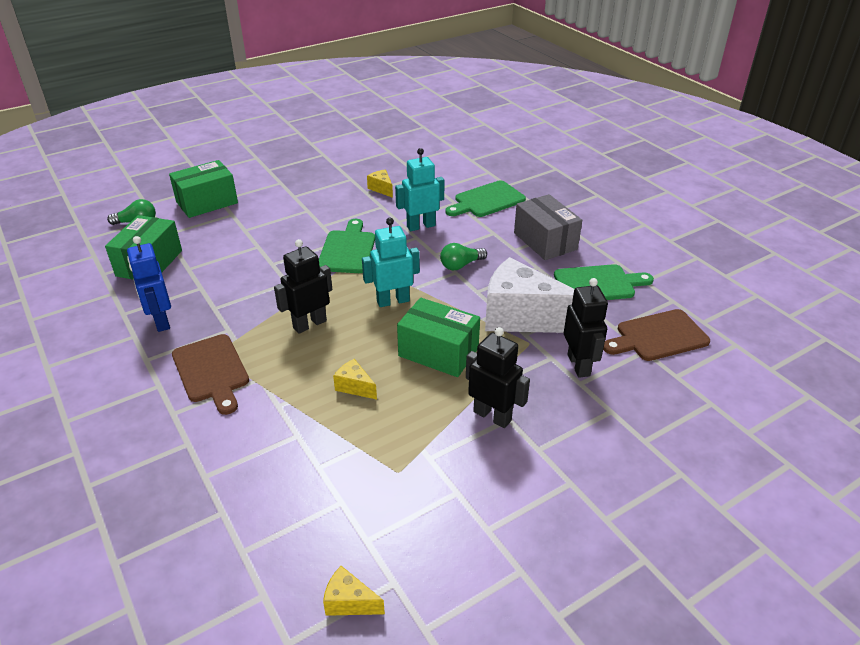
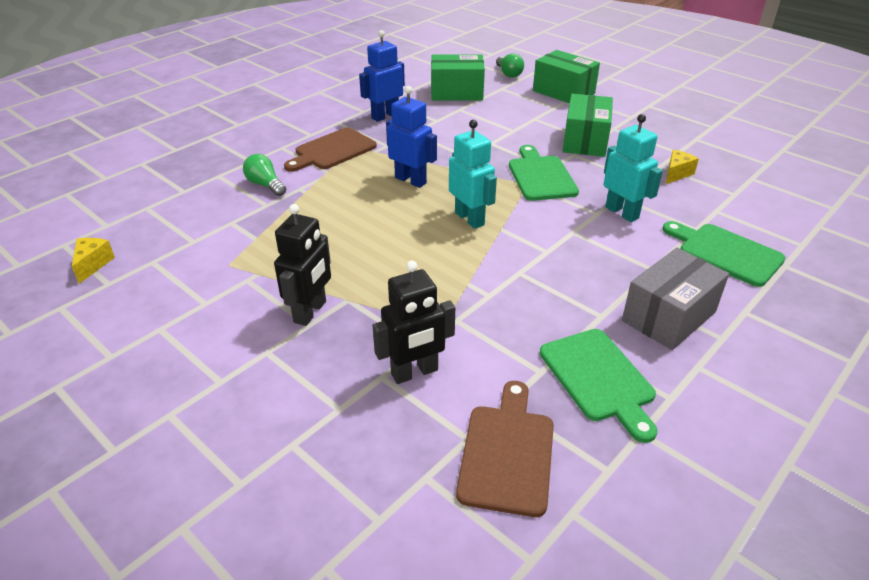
camera: 75 degrees right, 0 degrees up
black robot [274,239,332,334] -> blue robot [386,86,437,188]
green cutting board [319,219,375,273] -> green cutting board turned 90 degrees counterclockwise [509,145,579,201]
yellow cheese [333,359,377,400] -> none
green box [397,298,480,377] -> green box moved to [563,94,613,157]
green light bulb [440,243,487,270] -> green light bulb moved to [243,154,286,196]
white cheese [485,257,574,333] -> none
brown cutting board [603,309,710,361] -> brown cutting board turned 45 degrees clockwise [456,381,554,517]

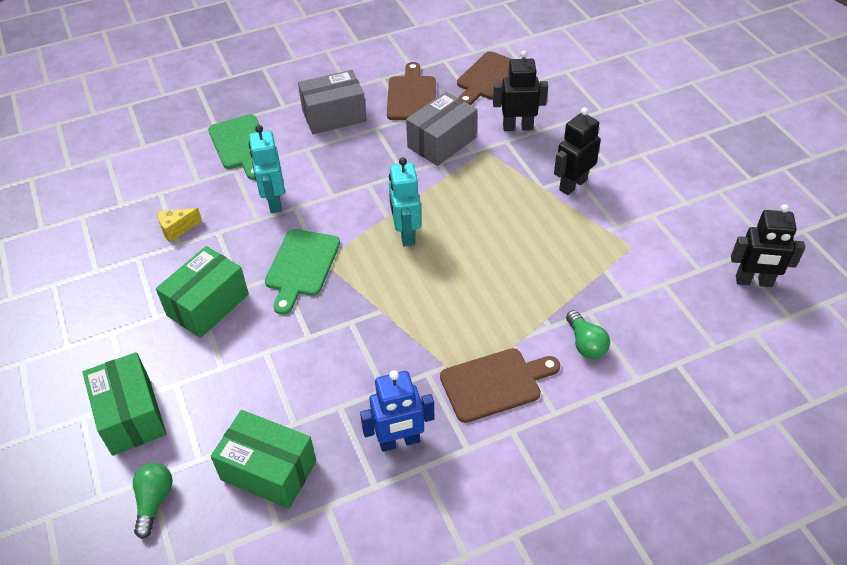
camera: 155 degrees left, 10 degrees up
yellow cheese [72,238,115,284] -> black robot [731,204,805,287]
blue robot [386,86,437,188] -> none
green cutting board [540,329,658,443] -> brown cutting board [387,62,436,120]
none -> grey box [406,92,477,166]

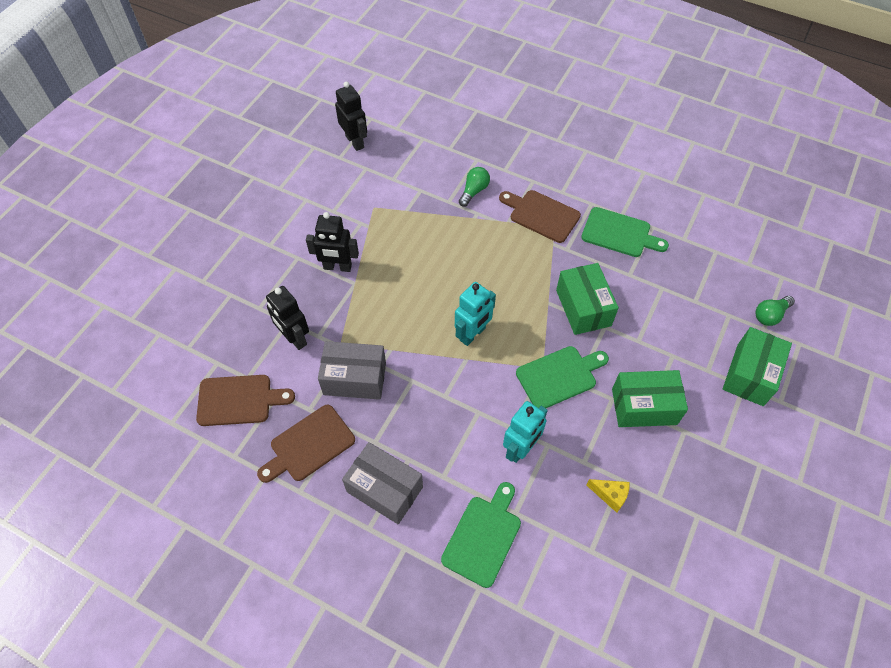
camera: 130 degrees left, 10 degrees up
green box [211,410,316,509] -> green box moved to [556,263,619,335]
blue robot [360,370,434,452] -> green cutting board [581,207,669,257]

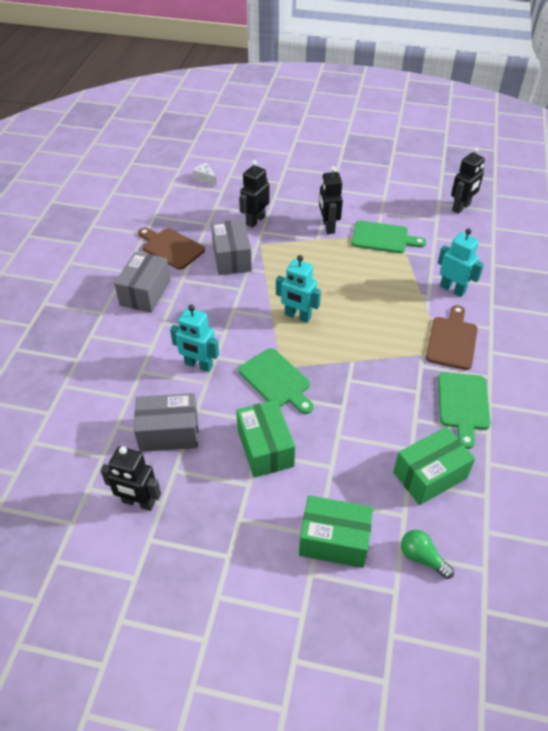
camera: 75 degrees right, 10 degrees down
brown cutting board [196,375,295,426] -> none
green cutting board [441,482,521,588] -> green cutting board moved to [351,221,426,253]
green light bulb [459,167,490,207] -> turquoise robot [438,228,484,297]
green box [556,263,619,335] -> green box moved to [393,427,475,505]
yellow cheese [586,479,630,513] -> grey box [134,393,198,452]
none -> black robot [101,446,161,511]
none -> white cheese [193,163,217,187]

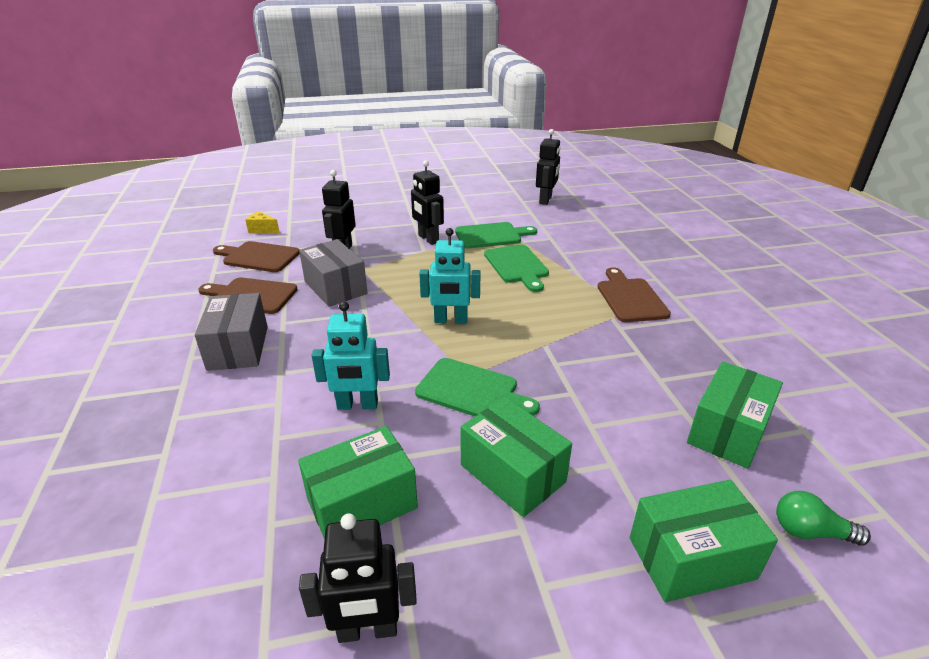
camera: 25 degrees left, 15 degrees down
grey box [134,393,198,452] -> green box [298,426,418,539]
white cheese [193,163,217,187] -> yellow cheese [245,211,280,233]
turquoise robot [438,228,484,297] -> none
green cutting board [438,372,491,449] -> green cutting board moved to [484,244,549,292]
none -> brown cutting board [213,241,300,272]

